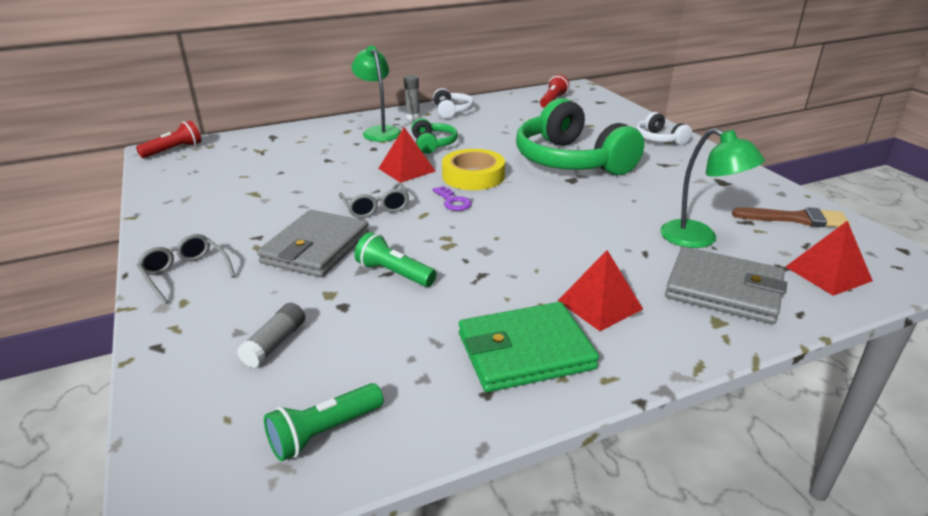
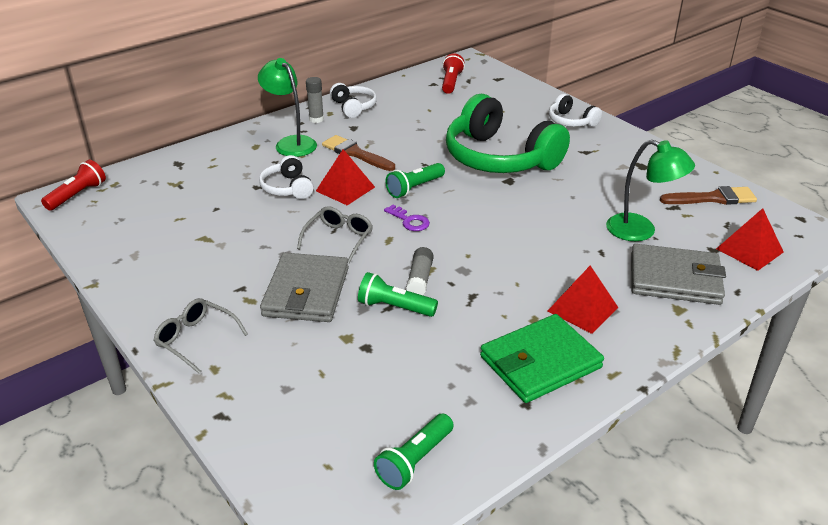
camera: 15 degrees left, 5 degrees up
grey glue stick [237,303,305,368] -> grey glue stick moved to [406,247,434,295]
grey glasses [339,183,409,218] -> grey glasses turned 120 degrees counterclockwise [297,206,373,264]
green headphones [411,118,458,154] -> brown brush [322,135,395,171]
yellow tape [442,149,505,190] -> green flashlight [385,163,445,198]
none -> white headphones [259,155,314,199]

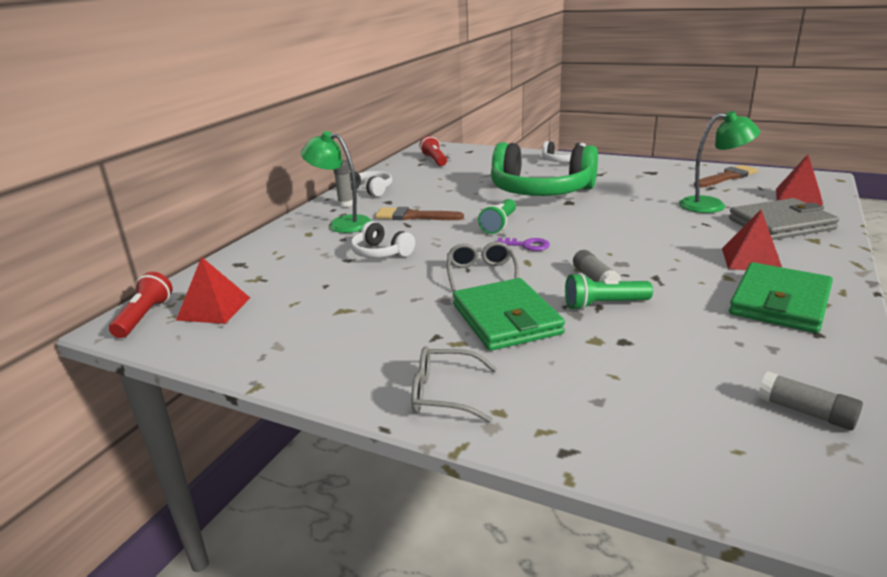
camera: 25 degrees left, 10 degrees down
grey wallet [260,253,349,322] -> green wallet [453,278,565,351]
red pyramid [316,149,375,205] -> red pyramid moved to [176,257,250,324]
green flashlight [374,414,454,490] -> grey glue stick [758,371,863,430]

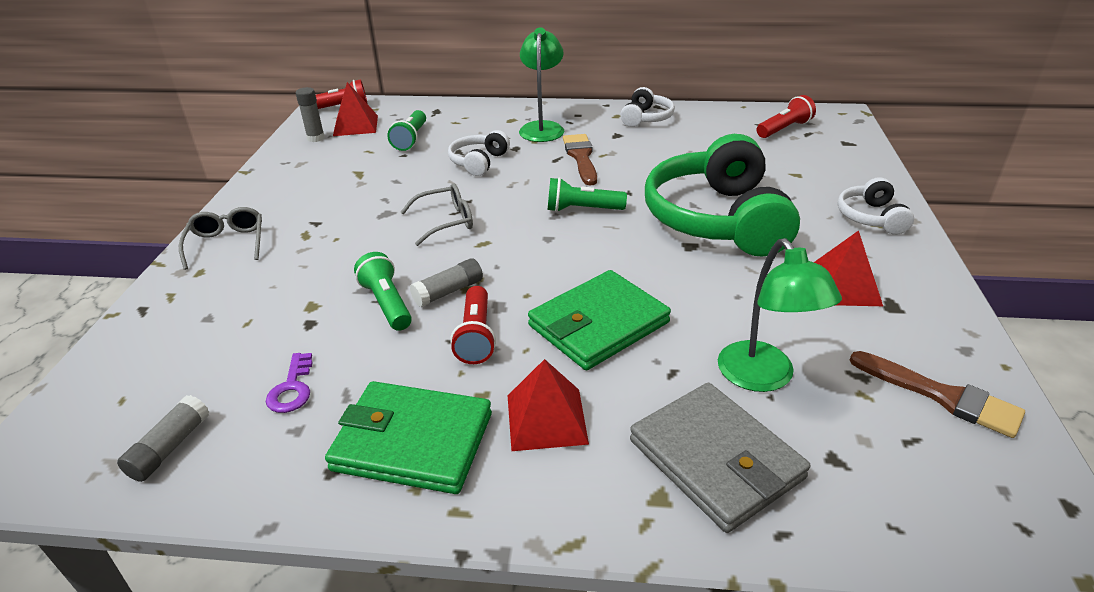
camera: 70 degrees right, 10 degrees up
grey glue stick [333,160,353,207] -> grey glue stick moved to [296,87,325,142]
green wallet [453,278,565,351] -> green wallet moved to [528,270,671,370]
purple key [496,238,550,251] -> purple key moved to [266,353,313,413]
red pyramid [776,154,823,206] -> red pyramid moved to [814,230,883,306]
none -> green flashlight [387,110,426,151]
none -> red flashlight [450,286,496,364]

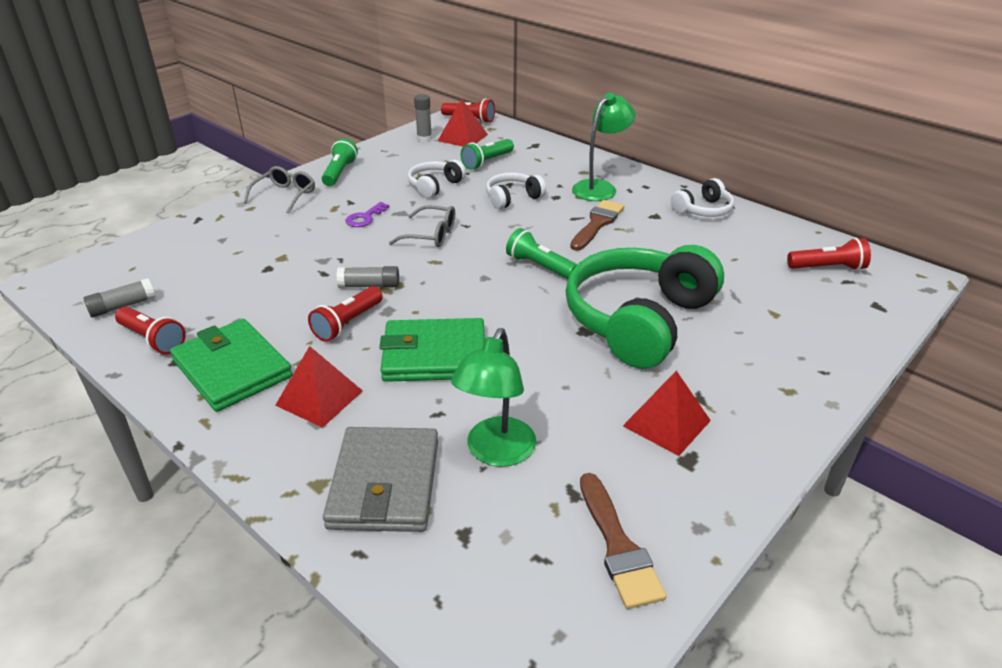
camera: 35 degrees right, 0 degrees up
purple key [266,353,313,413] -> purple key moved to [346,202,389,227]
green flashlight [354,252,412,331] -> green flashlight moved to [322,138,358,186]
white headphones [837,177,914,235] -> white headphones moved to [408,160,466,198]
none -> red flashlight [115,307,186,354]

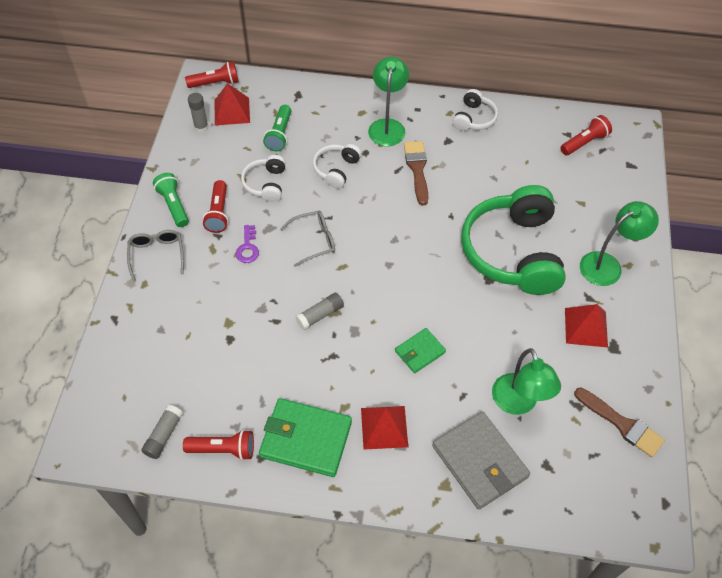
camera: 35 degrees left, 20 degrees up
red flashlight [308,286,383,342] -> red flashlight moved to [203,180,228,233]
green wallet [379,318,485,382] -> green wallet [395,328,446,374], size x0.55
green flashlight [506,228,577,279] -> none
none -> green lamp [580,201,659,286]

